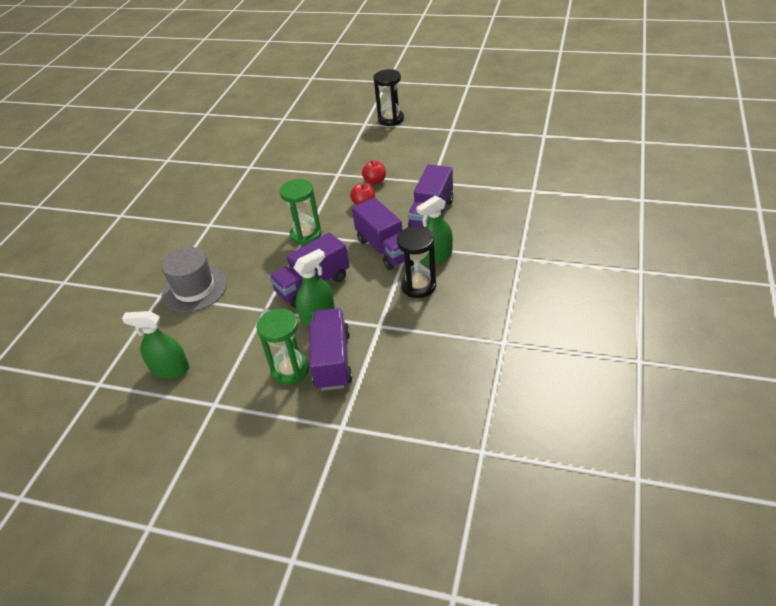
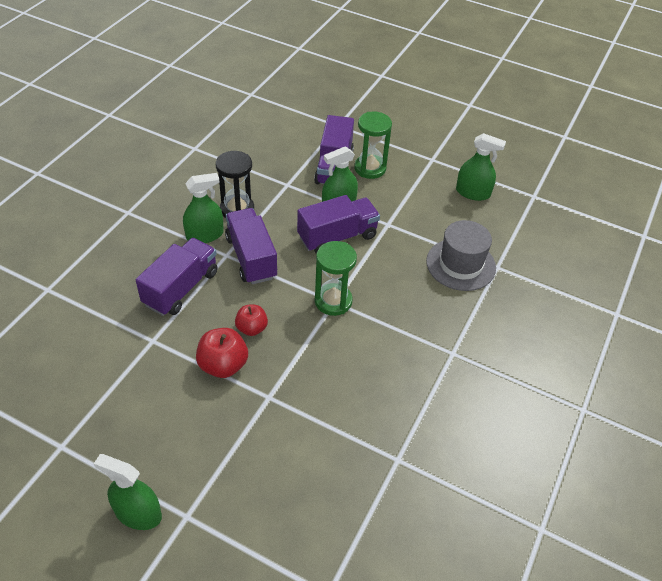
camera: 175 degrees left, 5 degrees up
red apple [362,161,386,185] -> red apple [196,328,248,378], size x1.51
black hourglass [373,69,404,126] -> green spray bottle [93,454,162,530]

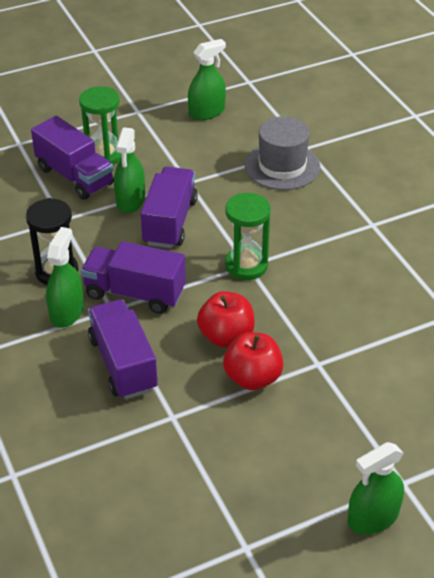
camera: 50 degrees left, 5 degrees down
red apple [235,304,268,336] -> red apple [197,291,255,348], size x1.51

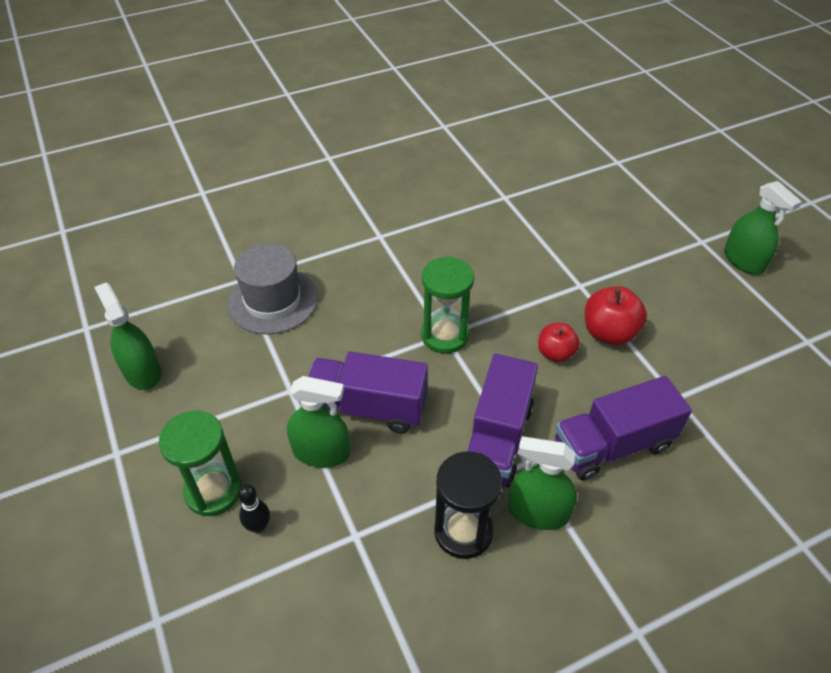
camera: 90 degrees left, 5 degrees up
purple truck [31,116,114,200] -> black bowling pin [238,484,270,533]
red apple [197,291,255,348] -> red apple [538,323,580,362], size x0.66

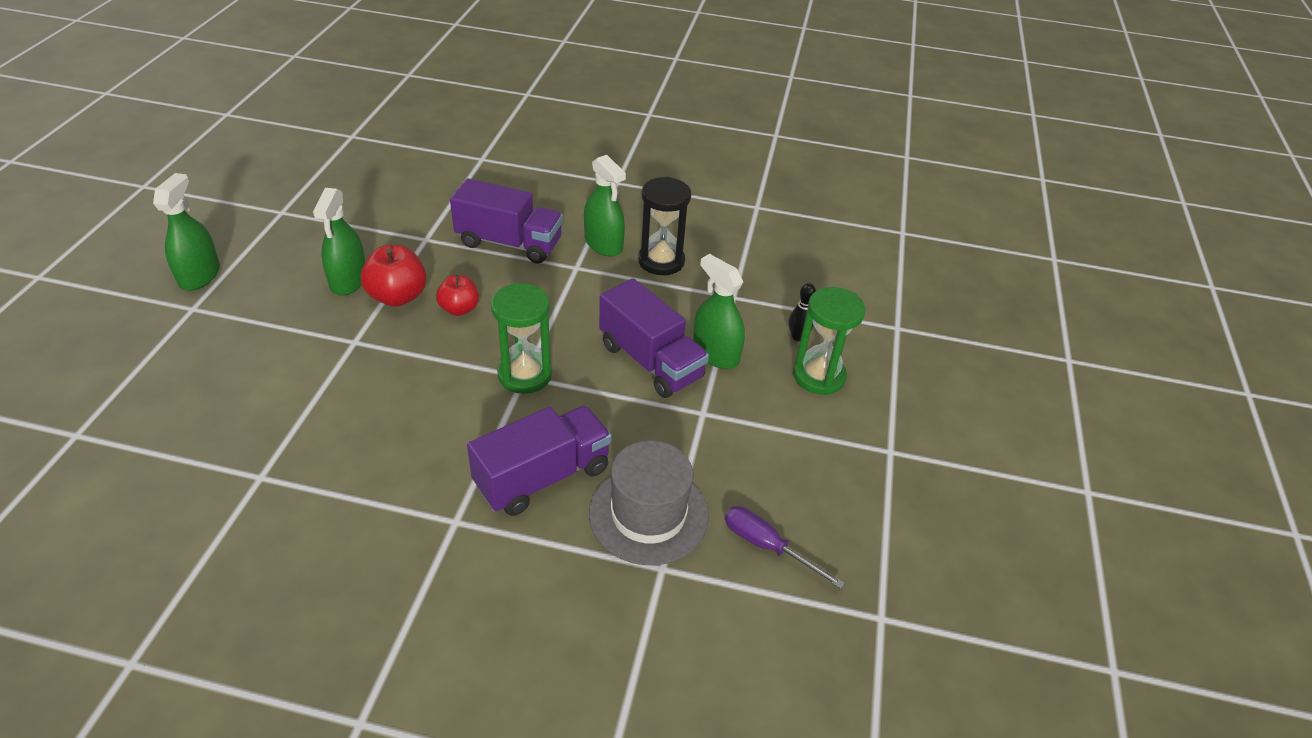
camera: 145 degrees left, 5 degrees down
green spray bottle [94,283,161,390] -> green spray bottle moved to [313,188,365,295]
purple truck [467,354,538,488] -> purple truck moved to [467,405,612,516]
none -> purple screwdriver [725,506,845,589]

